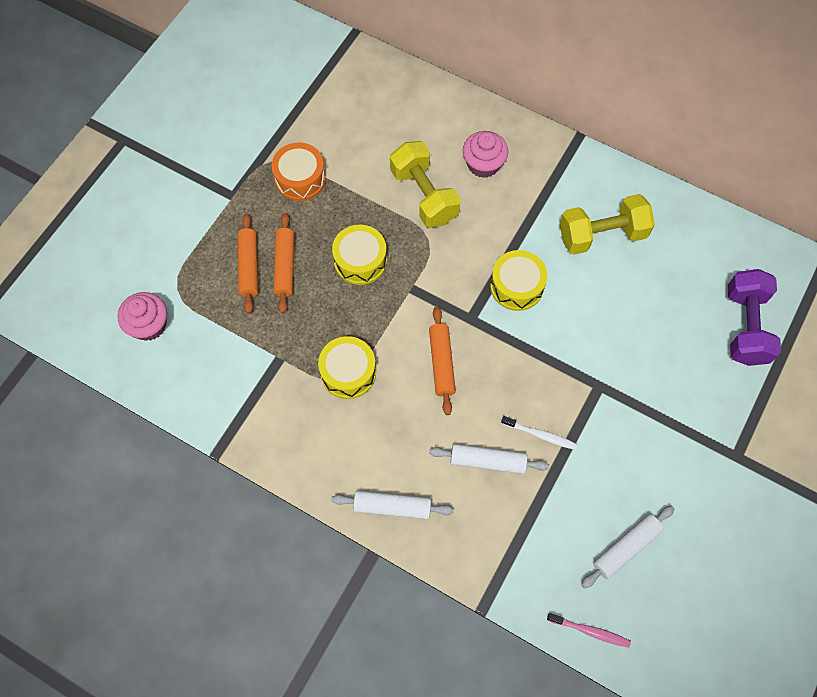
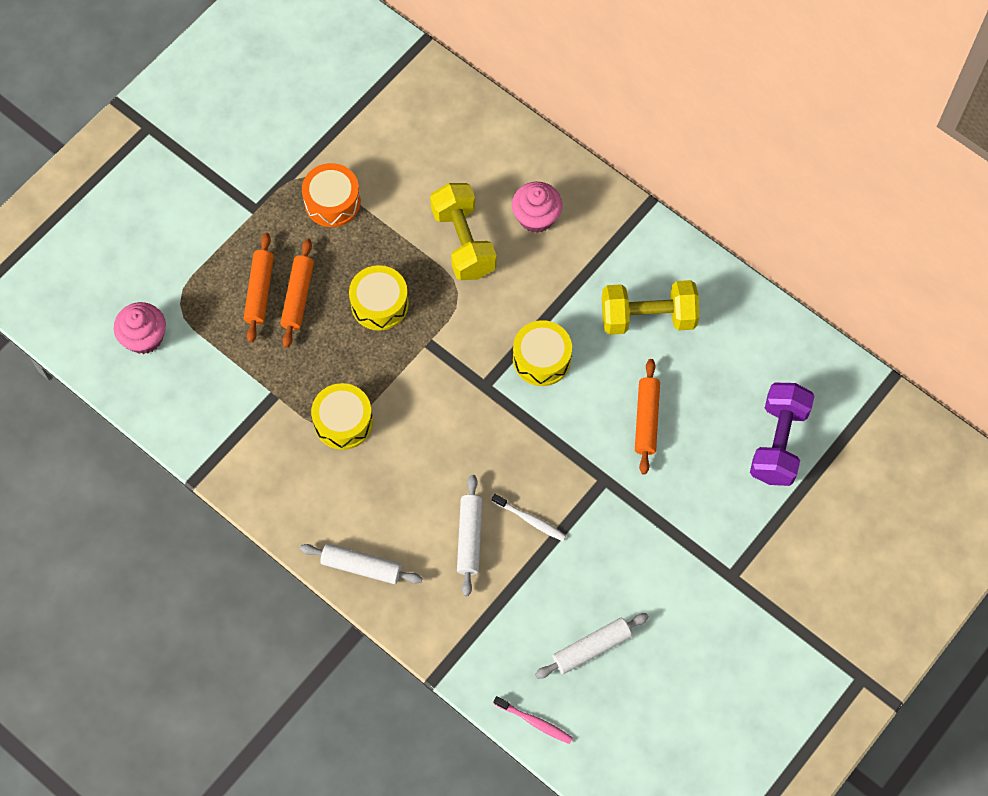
camera: 10 degrees right, 0 degrees up
orange rolling pin [429,307,456,415] -> orange rolling pin moved to [635,359,660,475]
white rolling pin [429,444,549,474] -> white rolling pin turned 75 degrees clockwise [457,475,482,596]

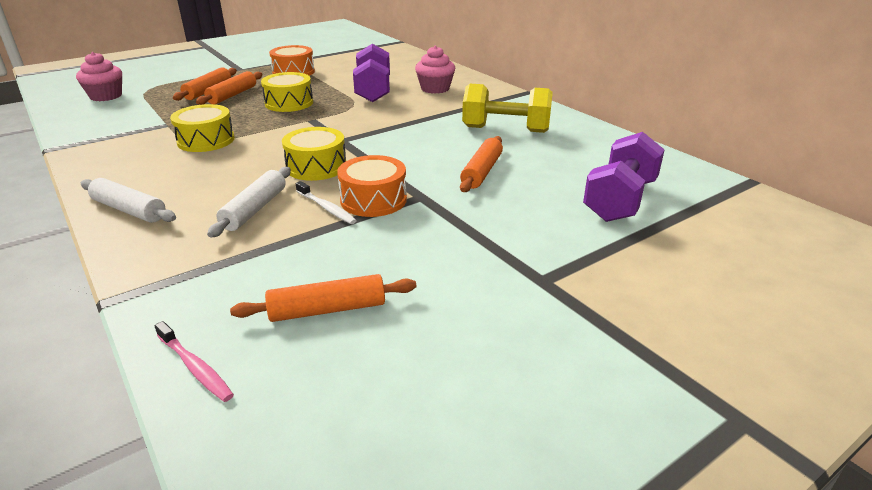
camera: 15 degrees right, 35 degrees down
yellow dumbbell [430,183,497,280] -> purple dumbbell [353,44,390,102]
yellow drum [513,320,572,386] -> yellow drum moved to [282,127,346,181]
white rolling pin [535,613,649,679] -> orange rolling pin [230,274,416,322]
none -> orange drum [337,155,407,217]

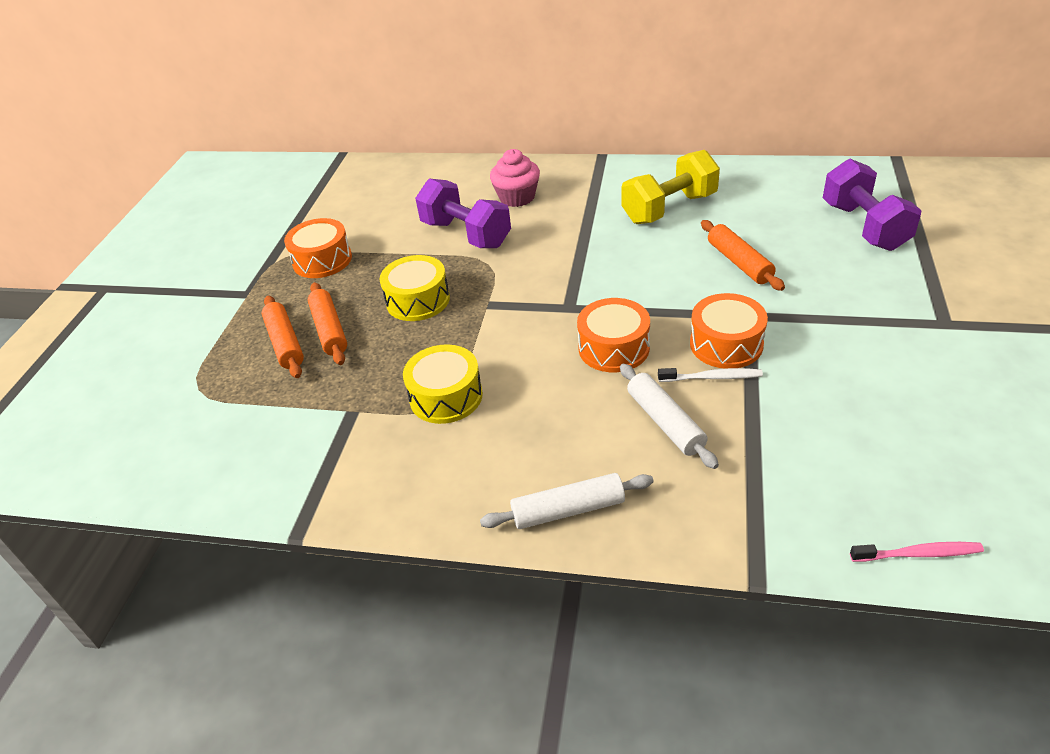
camera: 40 degrees left, 10 degrees up
pink cupcake [76,52,122,101] -> none
orange rolling pin [230,274,416,322] -> none
yellow drum [282,127,346,181] -> orange drum [577,298,650,372]

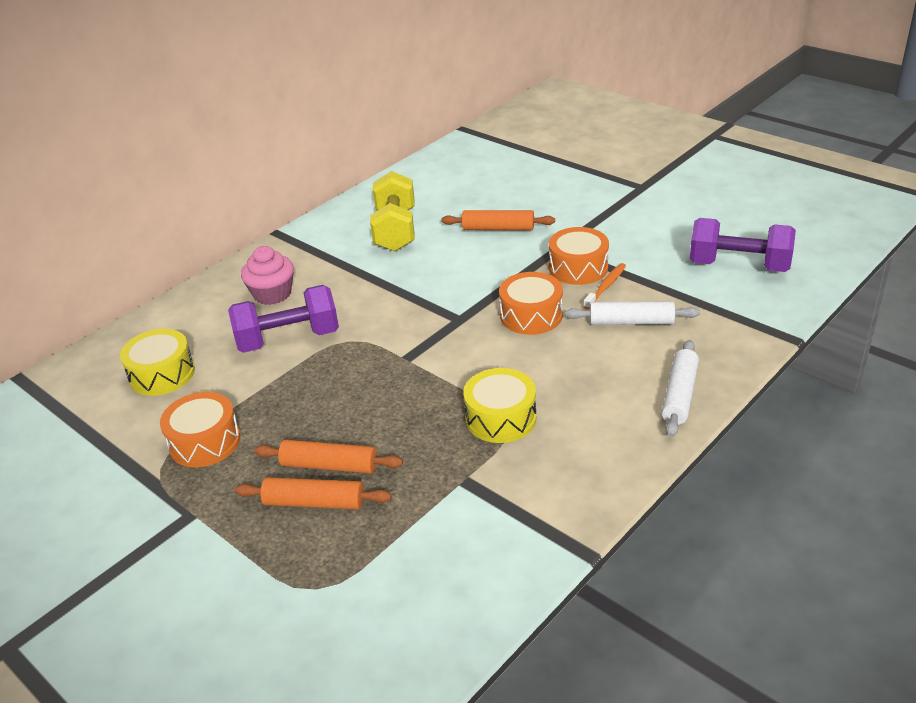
camera: 60 degrees left, 5 degrees down
yellow drum [380,255,450,321] -> yellow drum moved to [120,329,195,396]
white toothbrush [658,368,763,382] -> orange toothbrush [583,263,626,309]
purple dumbbell [823,159,922,251] -> purple dumbbell moved to [690,218,796,272]
pink toothbrush [850,542,984,562] -> none

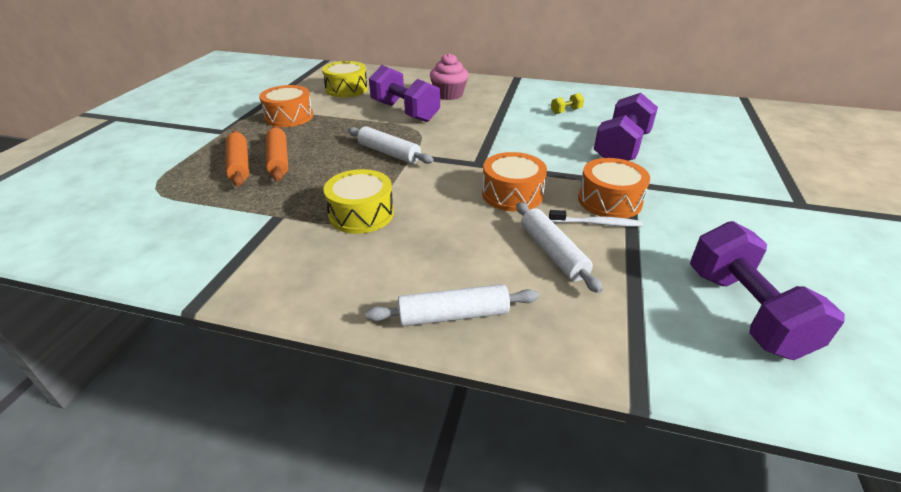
camera: 60 degrees right, 0 degrees up
yellow dumbbell [370,171,415,251] -> yellow dumbbell [551,93,584,114], size x0.42
orange rolling pin [441,210,555,230] -> purple dumbbell [594,93,658,161]
orange toothbrush [583,263,626,309] -> white toothbrush [549,210,643,227]
none -> white rolling pin [348,126,434,164]

